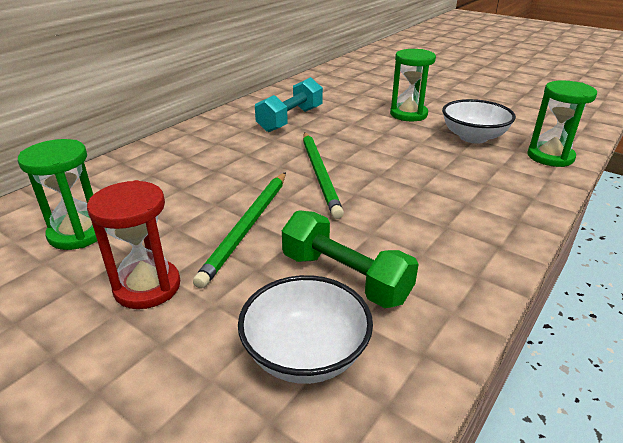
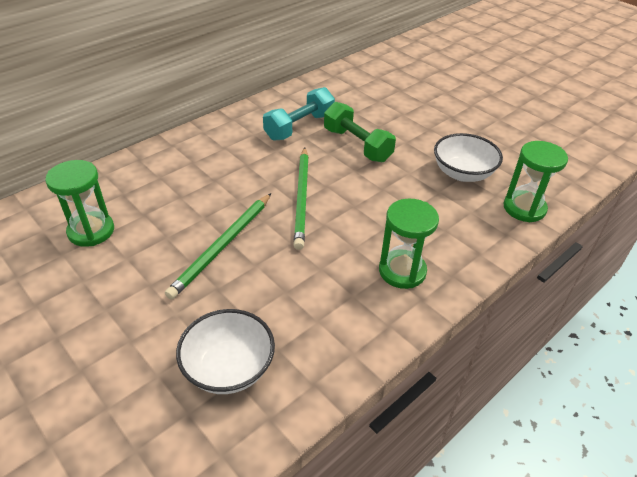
camera: 10 degrees right, 10 degrees up
red hourglass [87,180,180,309] -> none
green dumbbell [282,210,418,308] -> green dumbbell moved to [324,102,396,162]
green hourglass [390,49,436,121] -> green hourglass moved to [379,198,439,289]

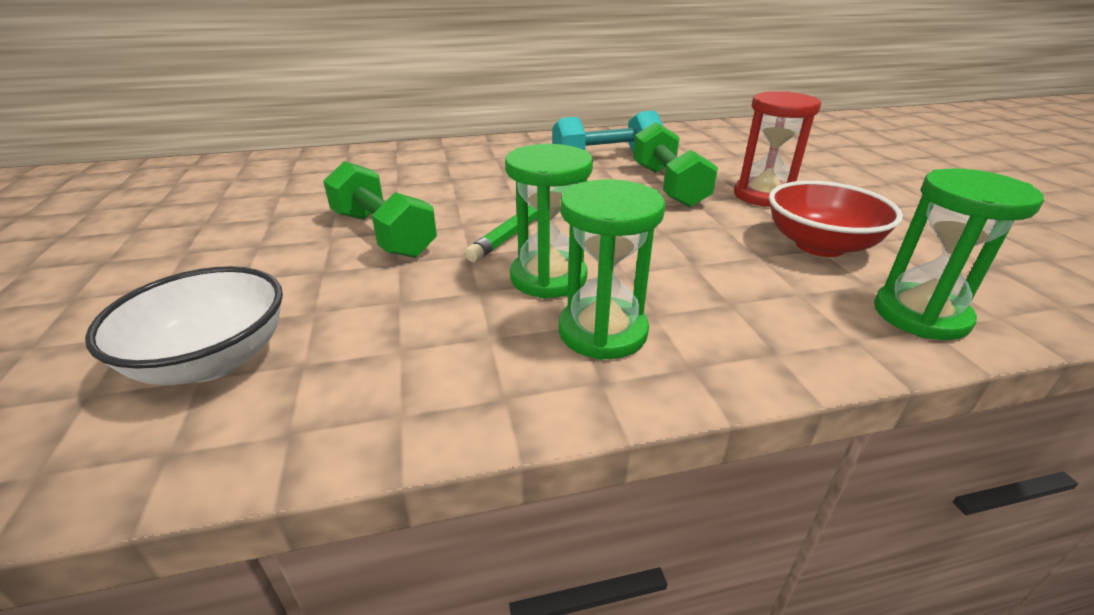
camera: 30 degrees right, 10 degrees down
green hourglass [45,160,114,247] -> green hourglass moved to [505,144,593,299]
green pencil [165,193,271,299] -> green dumbbell [323,161,437,258]
white bowl [434,133,503,182] -> red bowl [769,181,903,257]
none -> red hourglass [734,91,821,207]

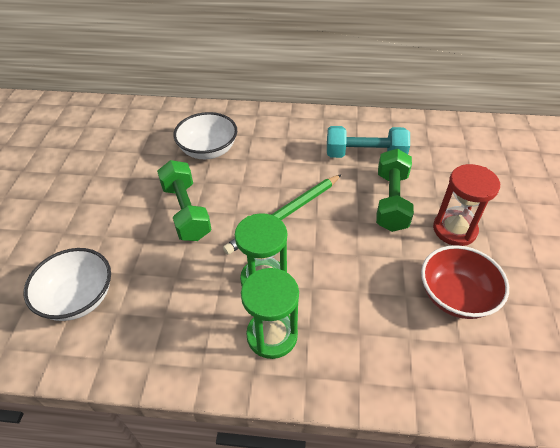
camera: 20 degrees right, 15 degrees up
green hourglass [874,168,1044,340] -> none
none -> white bowl [173,112,237,159]

